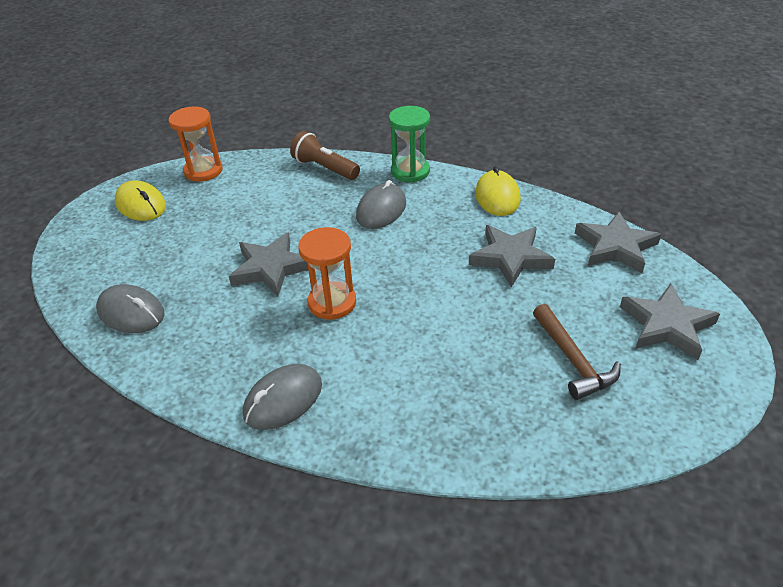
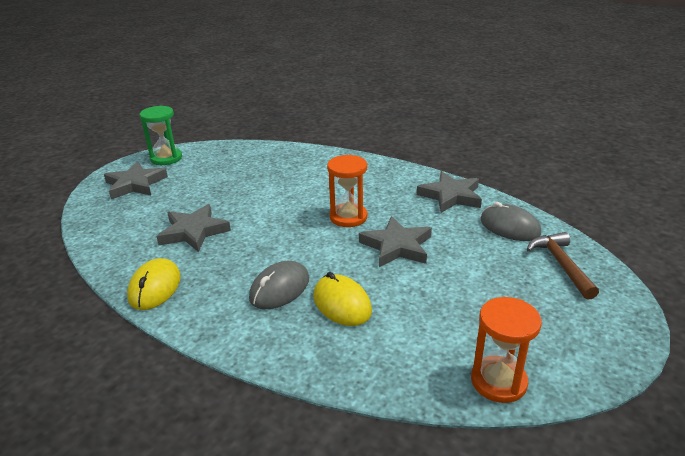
camera: 170 degrees left, 10 degrees down
yellow mouse [115,180,166,221] -> yellow mouse moved to [313,272,372,326]
grey mouse [243,364,322,430] -> none
brown flashlight [290,131,360,180] -> none
green hourglass [389,106,430,182] -> green hourglass moved to [140,106,182,165]
brown hammer [533,304,621,400] -> brown hammer moved to [527,232,599,300]
grey star [575,212,661,273] -> grey star moved to [417,171,482,213]

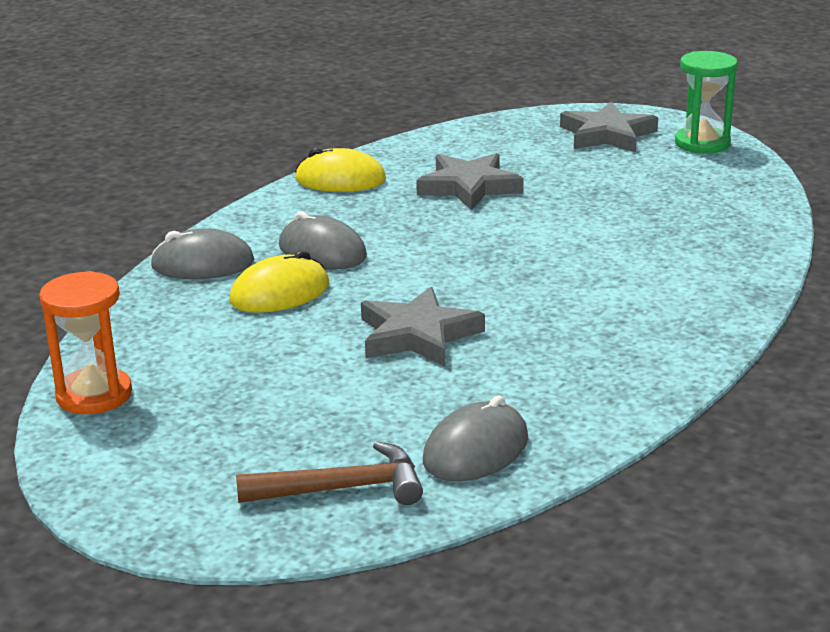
camera: 90 degrees right, 5 degrees down
orange hourglass [327,155,367,227] -> none
grey star [417,171,482,213] -> none
none -> grey mouse [150,228,254,279]

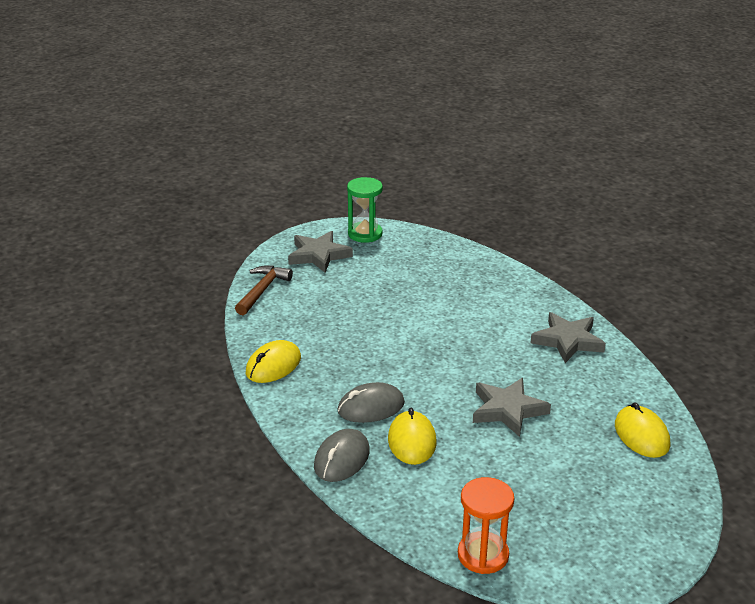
camera: 60 degrees left, 5 degrees up
brown hammer [236,441,423,505] -> brown hammer moved to [235,265,293,315]
grey star [416,153,523,210] -> grey star moved to [531,312,606,363]
grey mouse [423,395,528,482] -> yellow mouse [615,402,670,458]

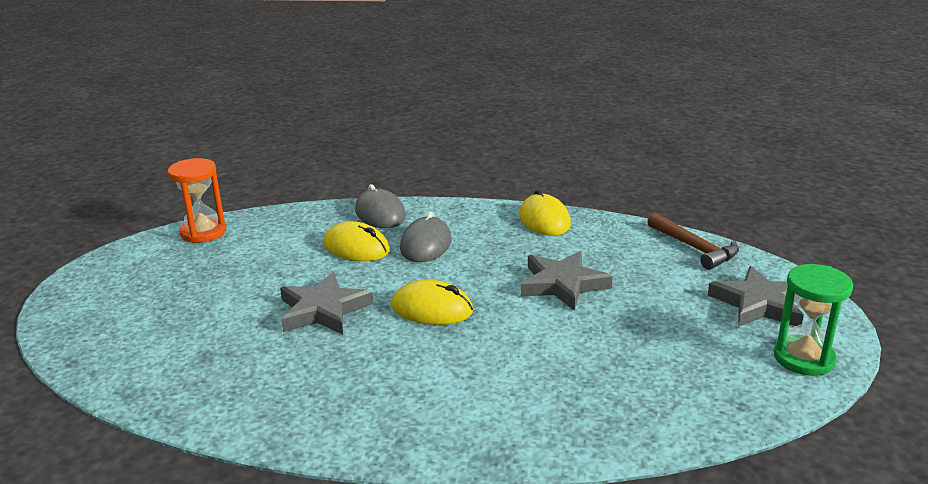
camera: 125 degrees right, 5 degrees down
grey star [531,312,606,363] -> grey star moved to [521,251,613,311]
yellow mouse [615,402,670,458] -> yellow mouse moved to [391,280,473,325]

